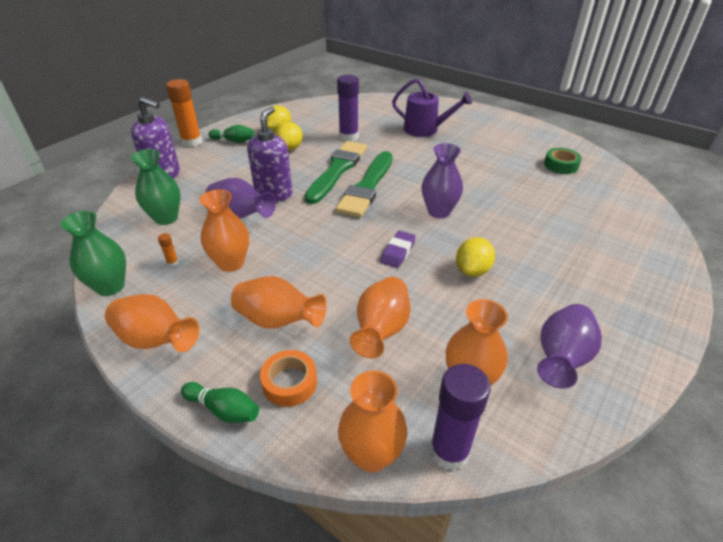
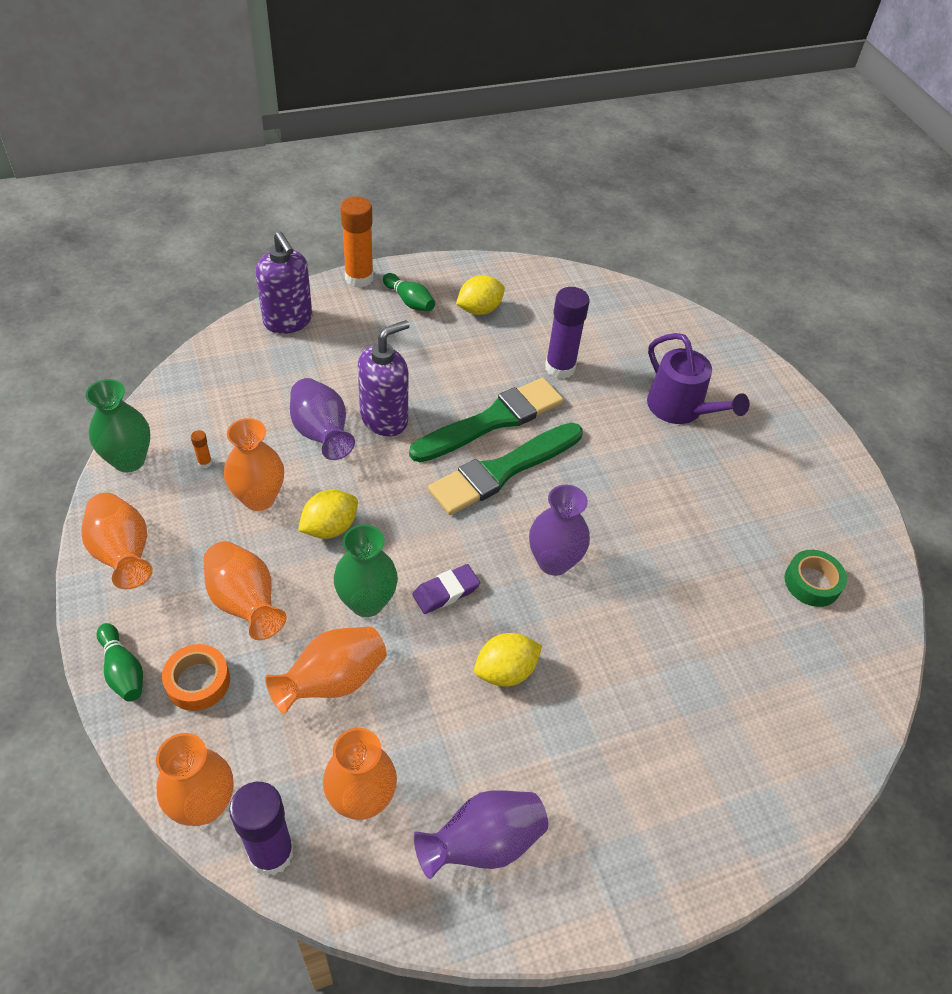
camera: 30 degrees right, 10 degrees up
green vase [131,149,180,225] -> green vase moved to [334,524,398,617]
yellow lemon [275,122,303,151] -> yellow lemon moved to [298,490,358,539]

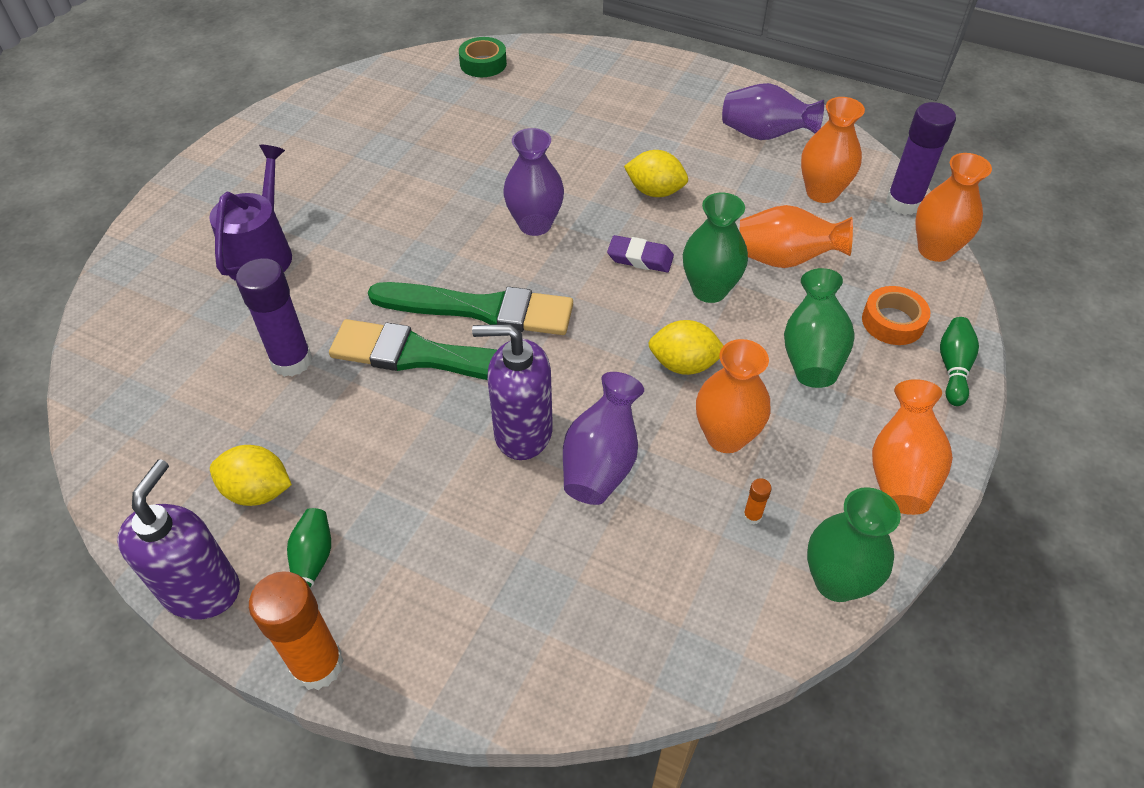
camera: 130 degrees left, 0 degrees up
orange vase [203,541,287,640] -> green vase [784,268,855,388]
purple soap dispenser [256,232,312,334] -> purple soap dispenser moved to [117,459,240,620]
green tape [785,550,847,607] -> green tape moved to [459,37,507,77]

